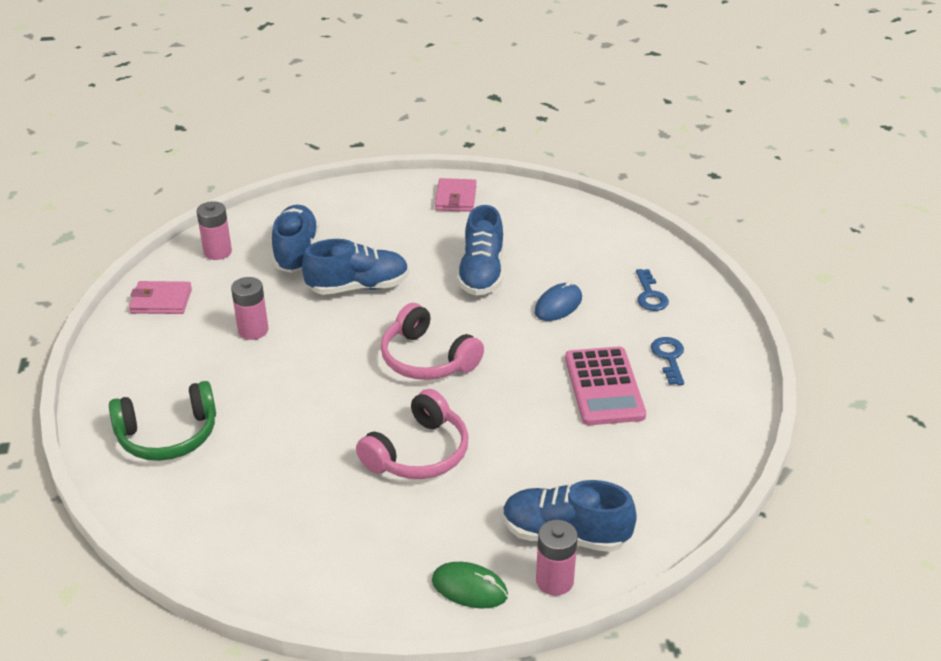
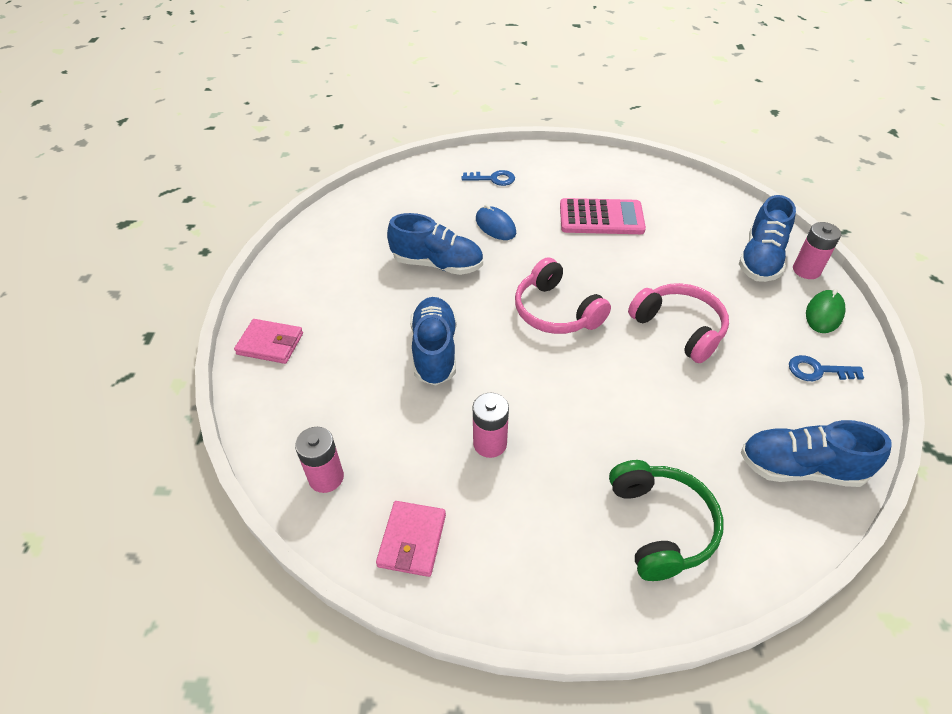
camera: 80 degrees left, 10 degrees up
blue shoe [272,205,319,273] -> blue shoe moved to [741,420,892,487]
pink headphones [381,303,484,380] -> pink headphones turned 90 degrees clockwise [515,257,611,334]
pink wallet [435,178,476,212] -> pink wallet moved to [234,319,303,364]
blue key [651,337,684,385] -> blue key moved to [789,355,864,381]

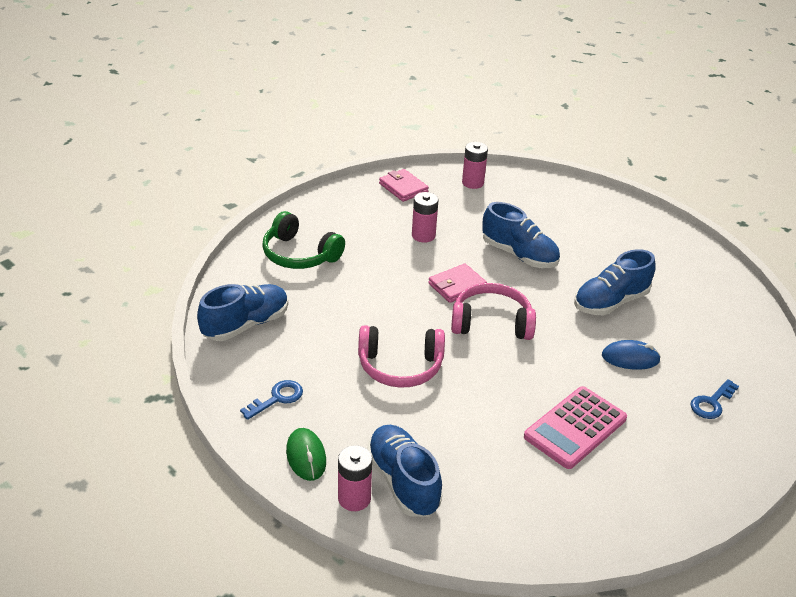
camera: 130 degrees right, 10 degrees down
pink wallet [234,319,303,364] -> pink wallet moved to [428,264,487,303]

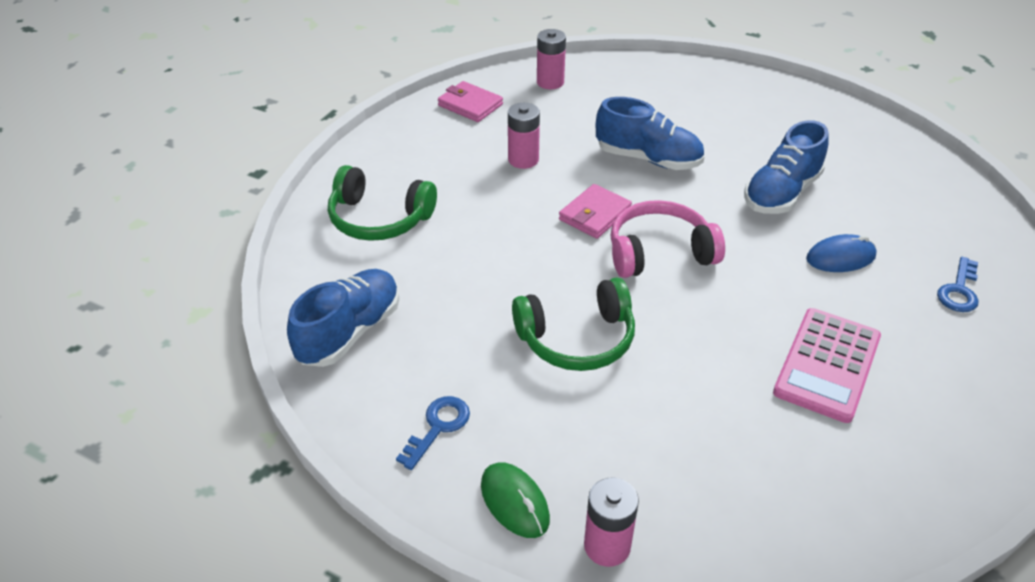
camera: 15 degrees left, 5 degrees up
pink headphones [358,325,445,388] -> green headphones [512,277,635,371]
blue shoe [367,425,442,517] -> none

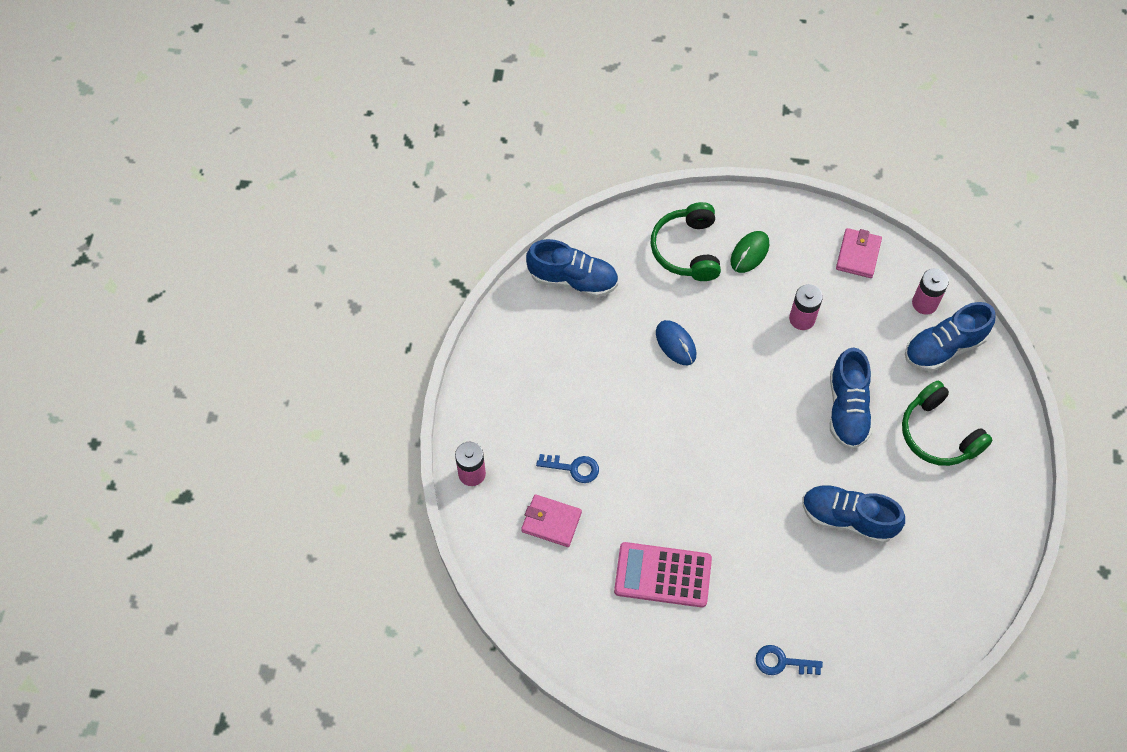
camera: 70 degrees right, 20 degrees up
blue key [396,396,470,470] -> blue key moved to [536,454,599,483]
green mouse [481,462,550,538] -> green mouse moved to [730,231,769,273]
green headphones [512,277,635,371] -> green headphones moved to [902,381,993,466]
pink wallet [559,184,632,239] -> pink wallet moved to [521,494,582,547]
pink headphones [611,200,725,278] -> none
blue mouse [806,234,877,272] -> blue mouse moved to [656,320,696,365]
none -> blue shoe [905,302,995,371]

